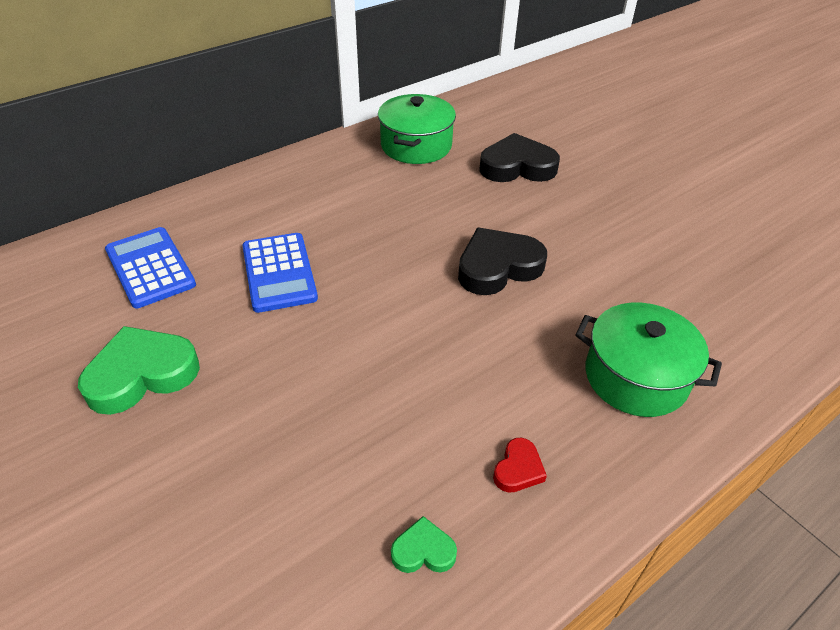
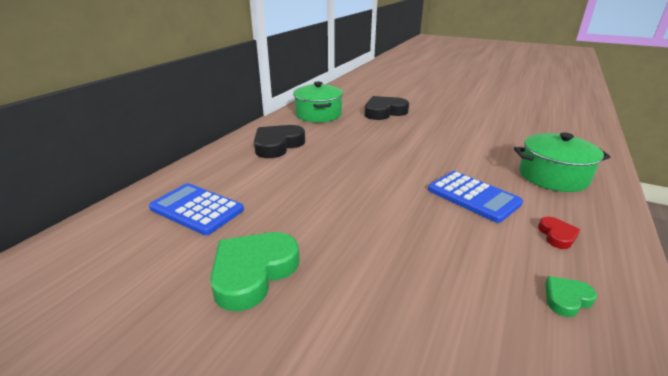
camera: 25 degrees left, 15 degrees down
blue calculator [242,233,318,313] -> blue calculator moved to [428,171,523,223]
black heart [458,228,547,295] -> black heart moved to [254,125,305,158]

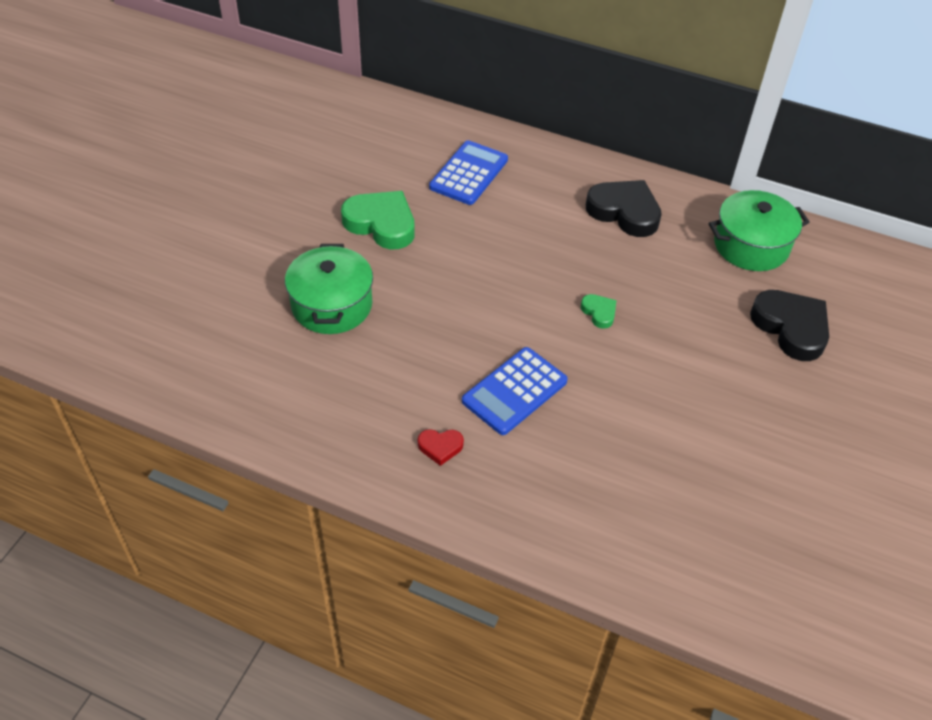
camera: 85 degrees right, 20 degrees up
green pot [514,133,610,192] -> green pot moved to [285,244,373,334]
green heart [545,276,597,317] -> green heart moved to [581,294,616,329]

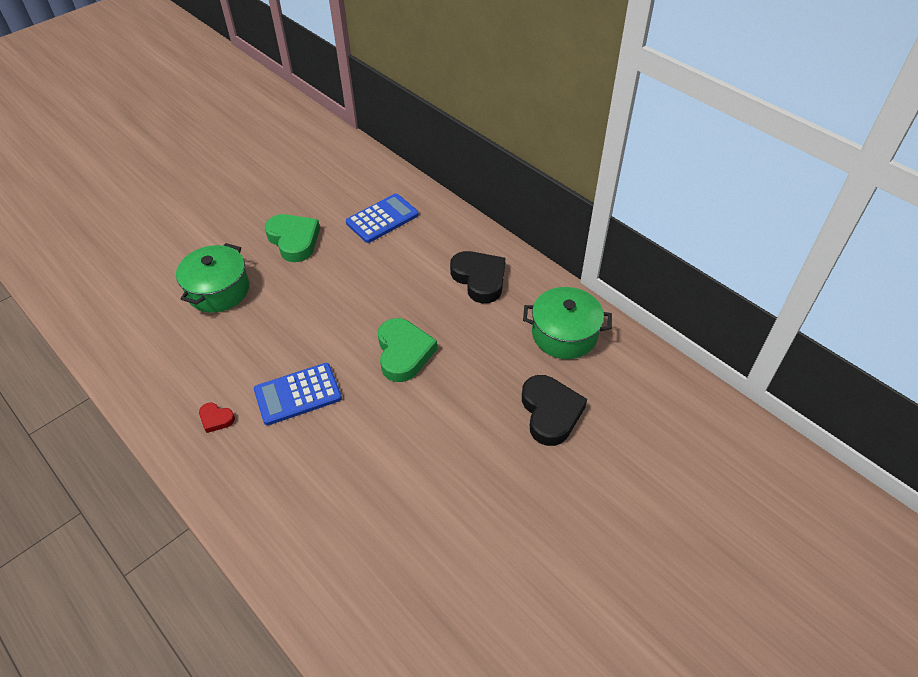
camera: 25 degrees right, 0 degrees up
green heart [581,294,616,329] -> green heart [378,318,437,382], size x2.07

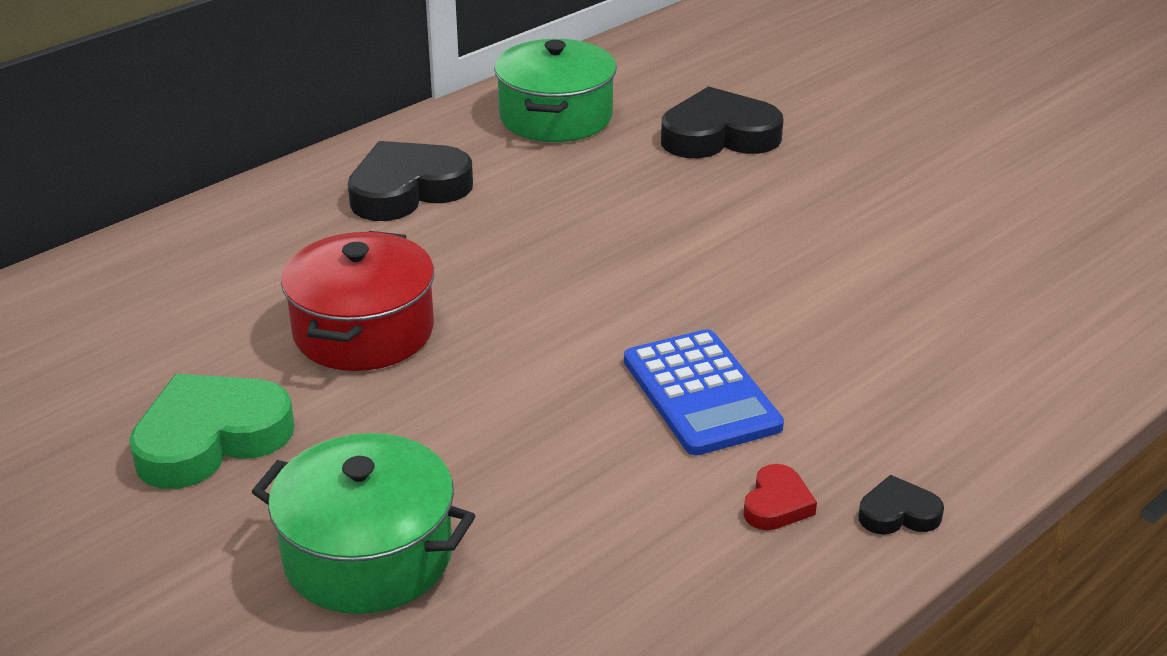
camera: 90 degrees left, 15 degrees down
blue calculator [346,194,419,243] -> none
green heart [378,318,437,382] -> none
none -> red pot [281,231,434,371]
none -> black heart [859,475,944,535]

